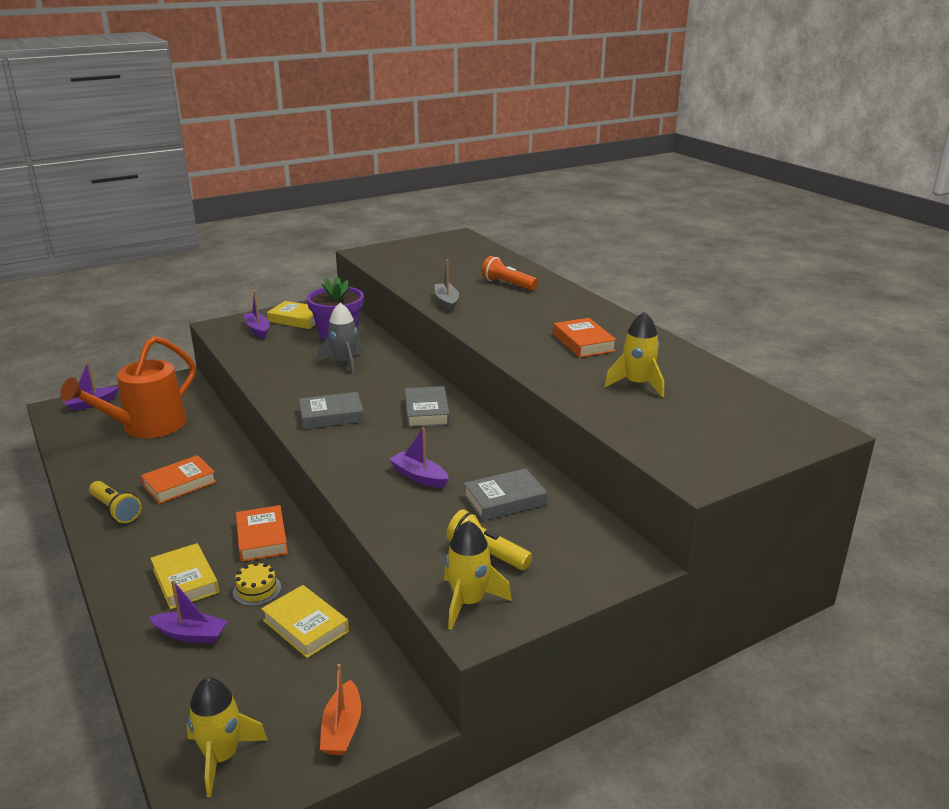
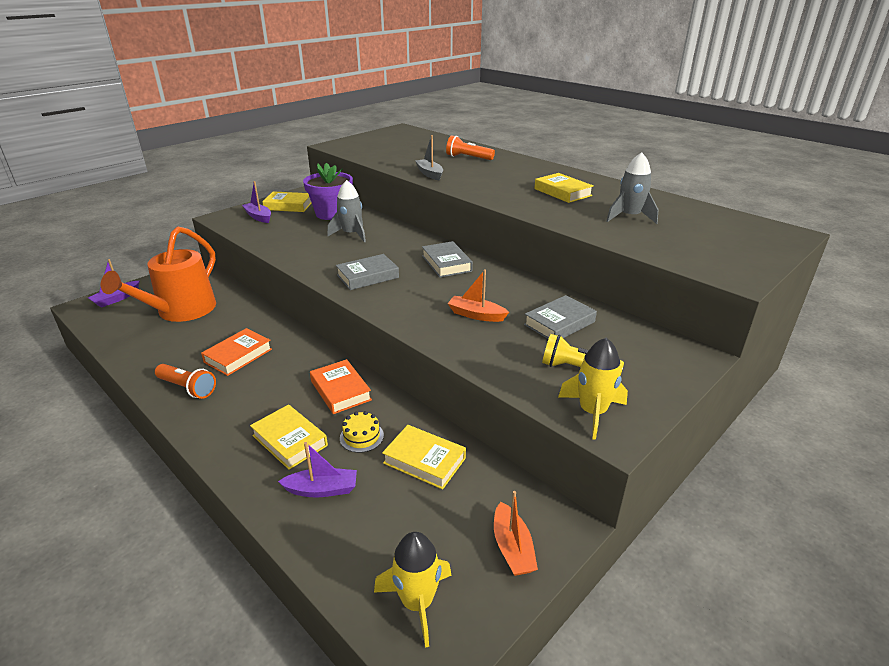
camera: 15 degrees left, 5 degrees up
yellow flashlight [89,481,141,523] -> orange flashlight [155,364,216,399]
purple boat [389,427,449,488] -> orange boat [447,269,509,322]
orange book [553,318,617,358] -> yellow book [534,173,593,203]
yellow rocket [604,311,664,397] -> grey rocket [606,152,659,224]

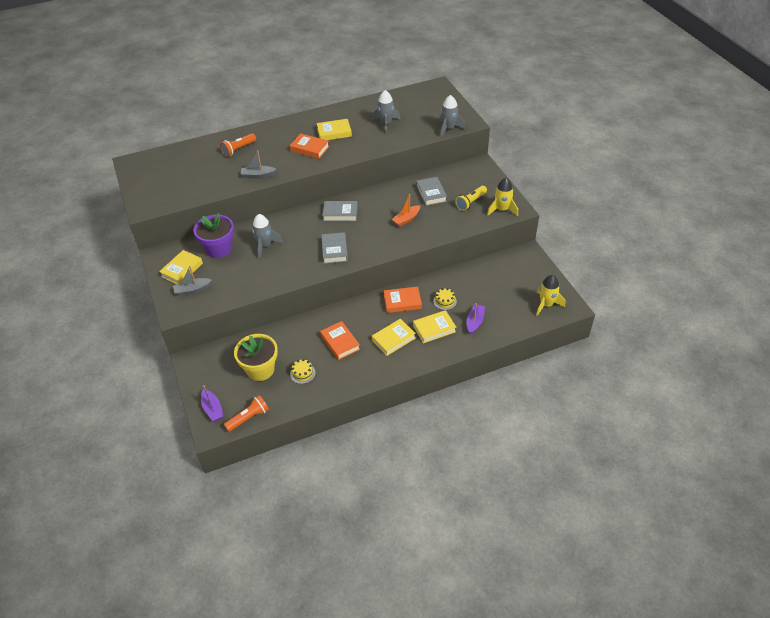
camera: 65 degrees left, 15 degrees up
orange watering can [101,226,216,322] -> yellow flower pot [234,334,278,381]
orange flashlight [155,364,216,399] -> orange flashlight moved to [224,395,269,432]
purple boat [242,181,271,223] -> grey boat [173,266,212,296]
yellow book [382,425,466,490] -> yellow book moved to [372,319,416,356]
orange boat [494,491,538,576] -> none
none -> orange book [290,133,329,159]
none -> yellow cake [290,359,316,384]
none -> grey rocket [440,95,466,137]

